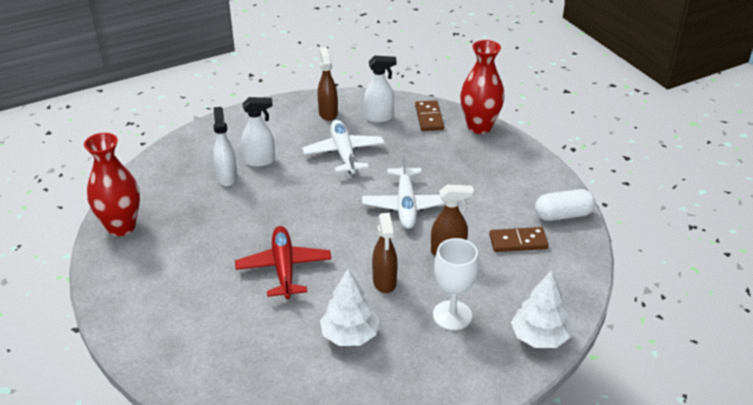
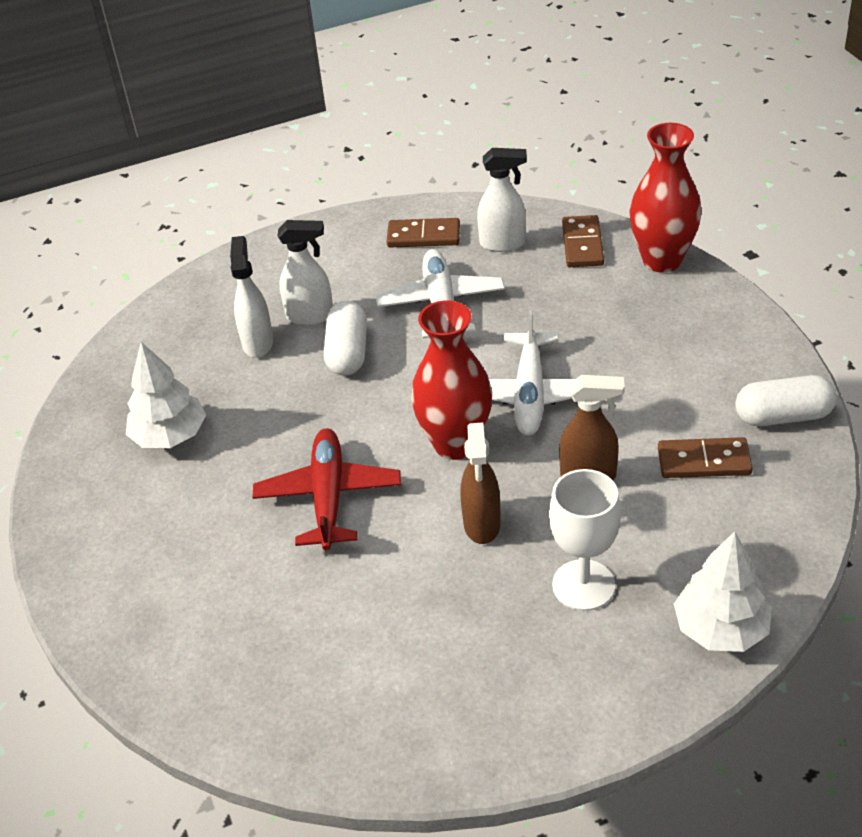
camera: 10 degrees right, 5 degrees up
red vase [84,133,140,236] -> red vase moved to [411,300,492,460]
brown spray bottle [317,47,338,121] -> brown domino [386,218,460,248]
white tree [320,269,380,346] -> white tree moved to [126,342,206,448]
none -> white capsule [324,301,367,375]

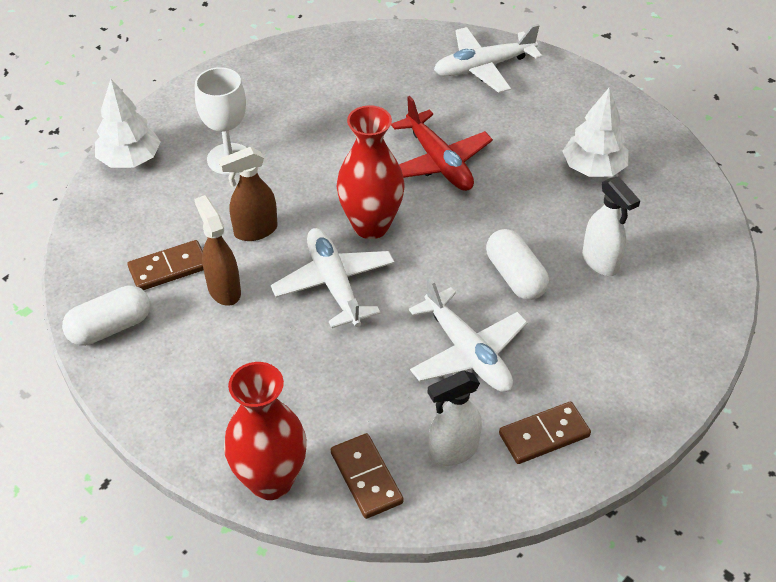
camera: 150 degrees right, 5 degrees up
white spray bottle [278,220,333,325] -> none
brown spray bottle [460,422,501,544] -> brown spray bottle moved to [194,195,241,306]
none -> white plane [434,24,542,93]

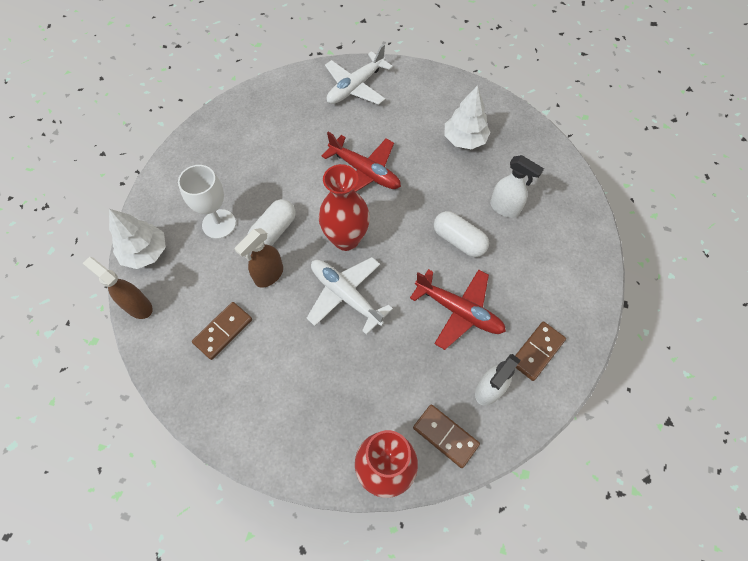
camera: 25 degrees left, 15 degrees up
white capsule [62,285,150,346] -> white capsule moved to [247,199,296,246]
brown spray bottle [194,195,241,306] -> brown spray bottle moved to [83,257,153,319]
white plane [409,277,528,392] -> red plane [410,269,506,350]

